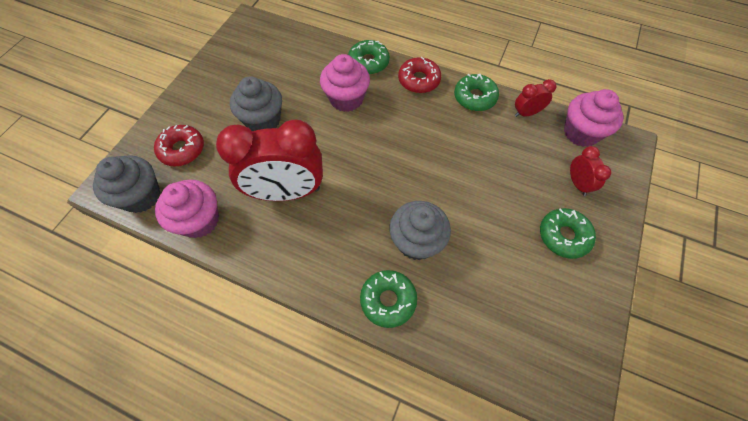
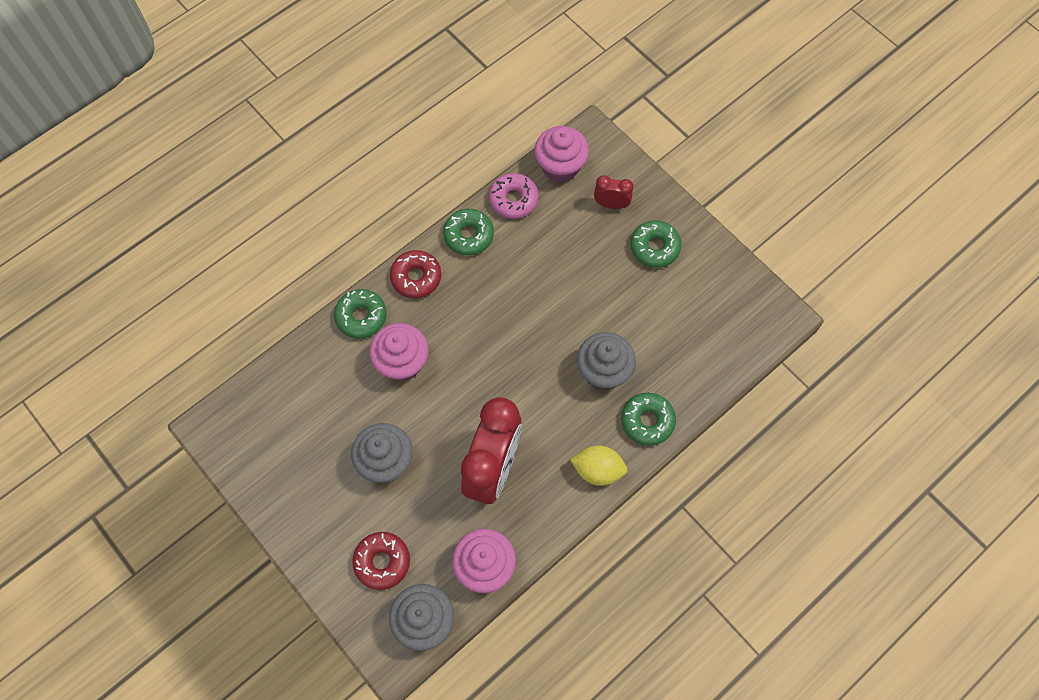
camera: 65 degrees left, 5 degrees up
red clock [515,79,557,117] -> pink donut [489,173,538,219]
none -> yellow lemon [570,445,627,486]

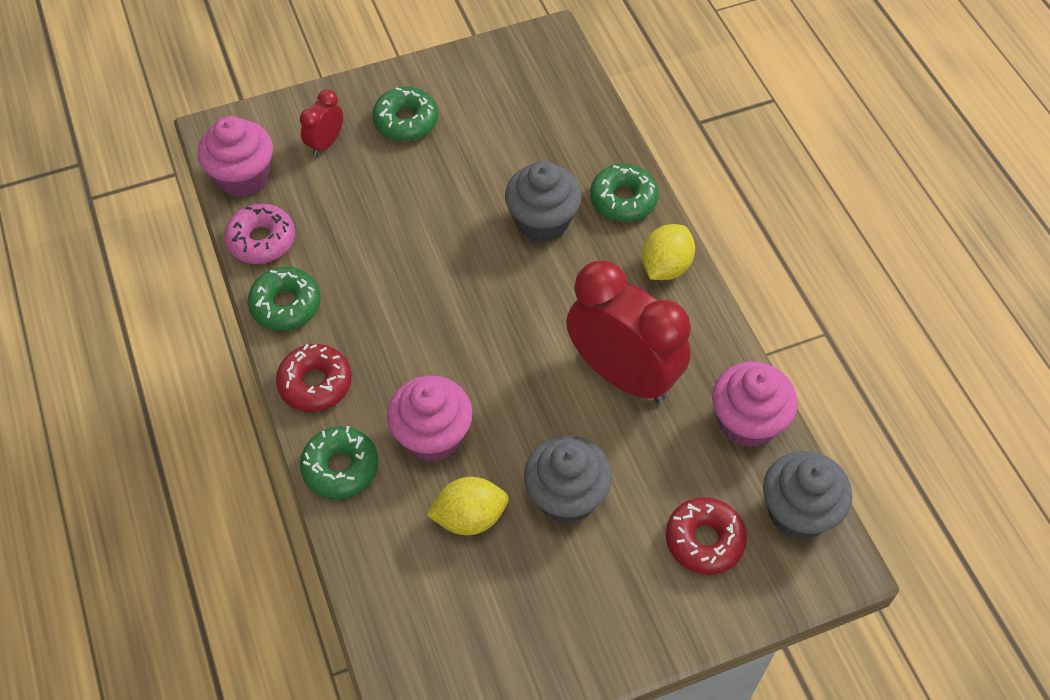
camera: 70 degrees left, 10 degrees down
none -> yellow lemon [427,477,509,535]

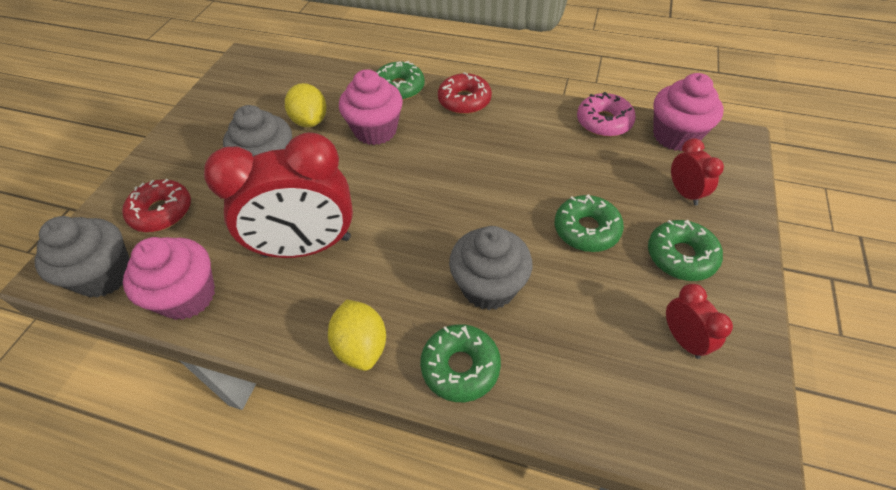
camera: 130 degrees right, 5 degrees down
green donut [248,267,321,331] -> green donut moved to [555,194,624,252]
yellow lemon [427,477,509,535] -> yellow lemon turned 45 degrees counterclockwise [285,83,326,128]
none -> red clock [666,284,733,359]

